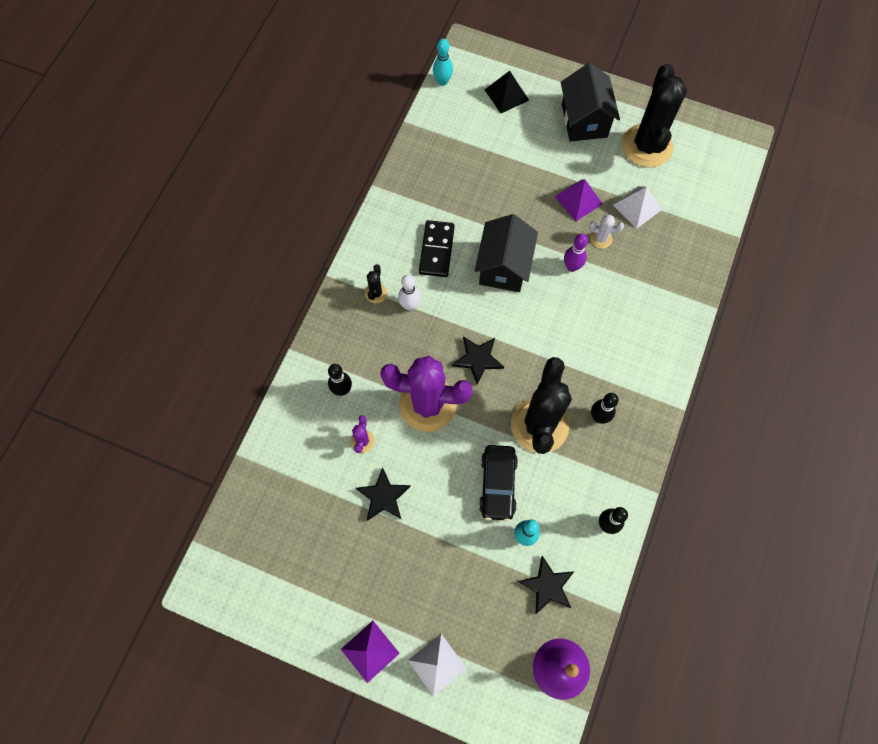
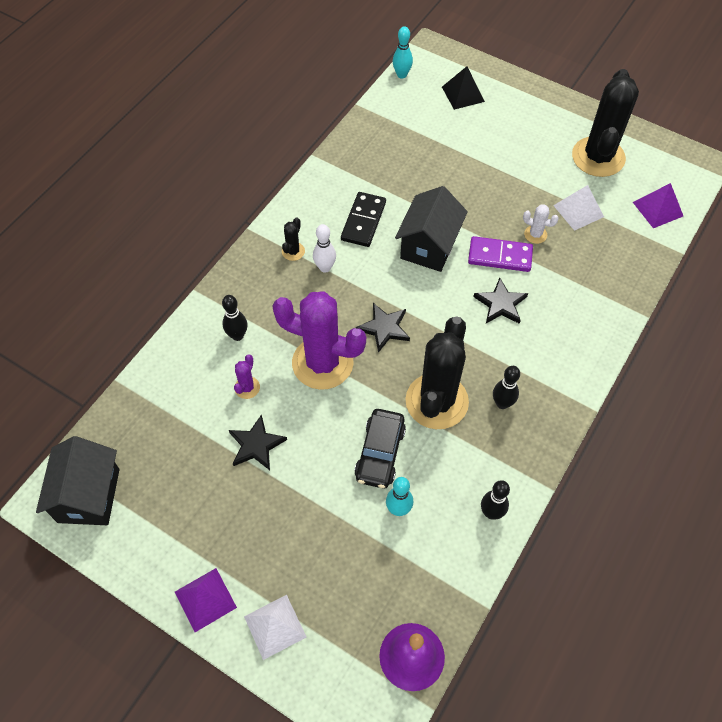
camera: 10 degrees right, 10 degrees down
black star [518,556,574,614] -> black star moved to [473,278,528,324]
purple pyramid [554,179,603,221] -> purple pyramid moved to [633,183,683,228]
black house [561,63,620,142] -> black house moved to [36,436,119,525]
purple bowling pin [564,233,588,272] -> purple domino [468,236,533,272]

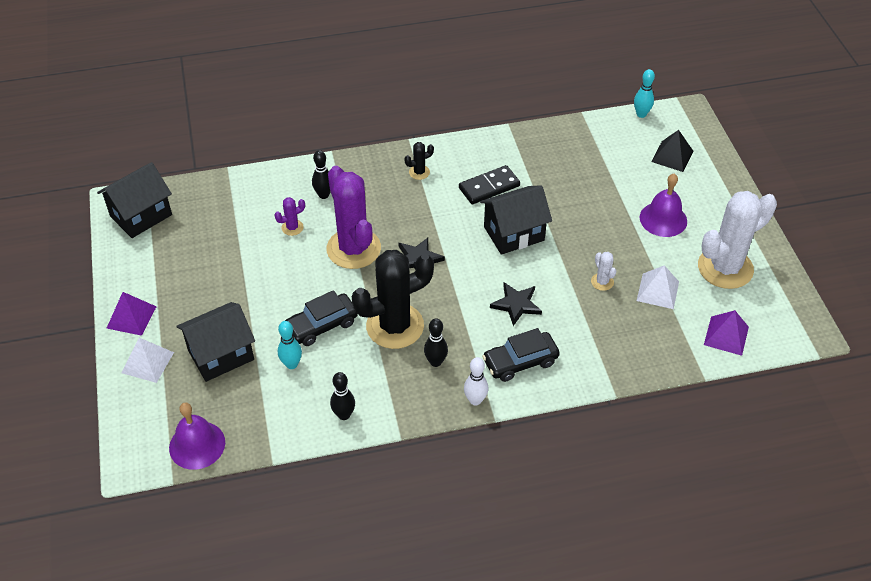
camera: 45 degrees right, 10 degrees down
black star [229,414,287,470] -> none
white bowling pin [313,224,336,273] -> white bowling pin moved to [464,357,488,406]
purple domino [468,236,533,272] -> none
black cactus [572,69,639,177] -> white cactus [698,191,777,289]
none -> black house [176,302,255,382]
none -> black car [482,328,560,382]
none -> purple bell [640,174,687,237]

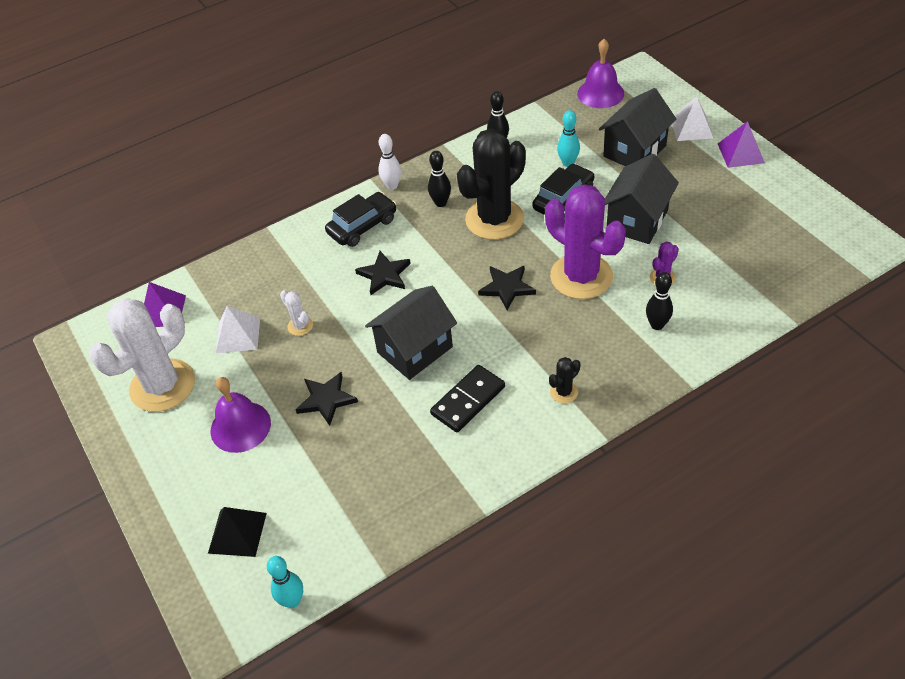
camera: 165 degrees right, 0 degrees up
black house [97,162,172,238] -> black house moved to [605,154,679,244]
none -> black star [295,372,358,426]

